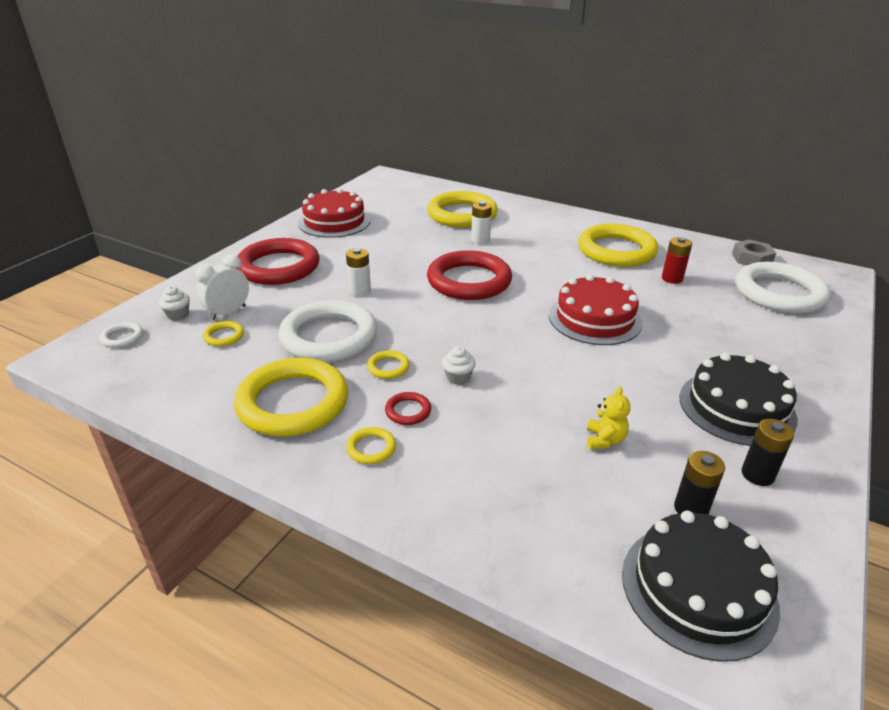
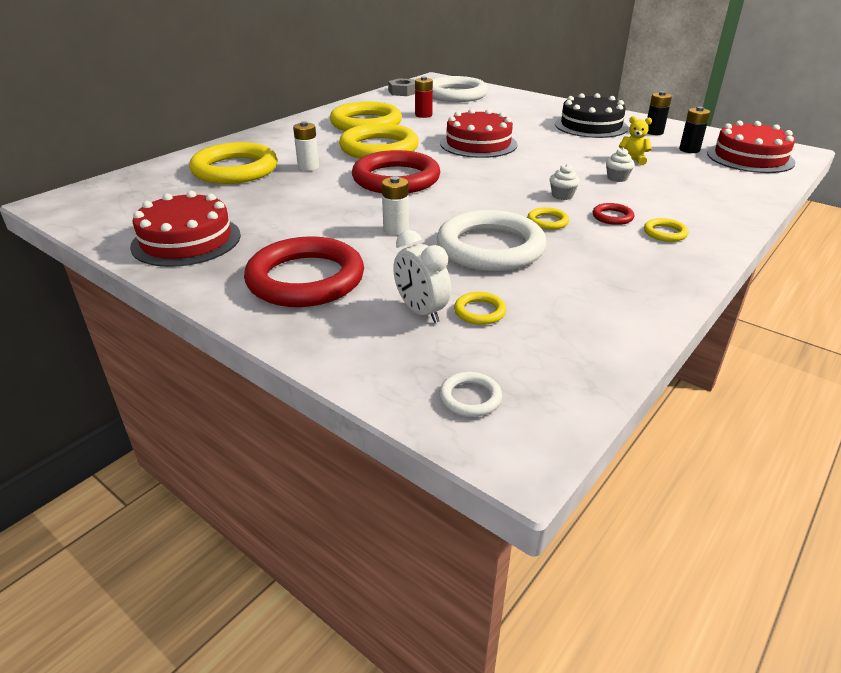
camera: 80 degrees left, 0 degrees up
white cupcake [159,286,190,320] -> white cupcake moved to [606,148,635,182]
yellow ring [234,358,348,436] -> yellow ring moved to [339,123,419,159]
black cake [622,510,780,662] -> red cake [707,120,796,173]

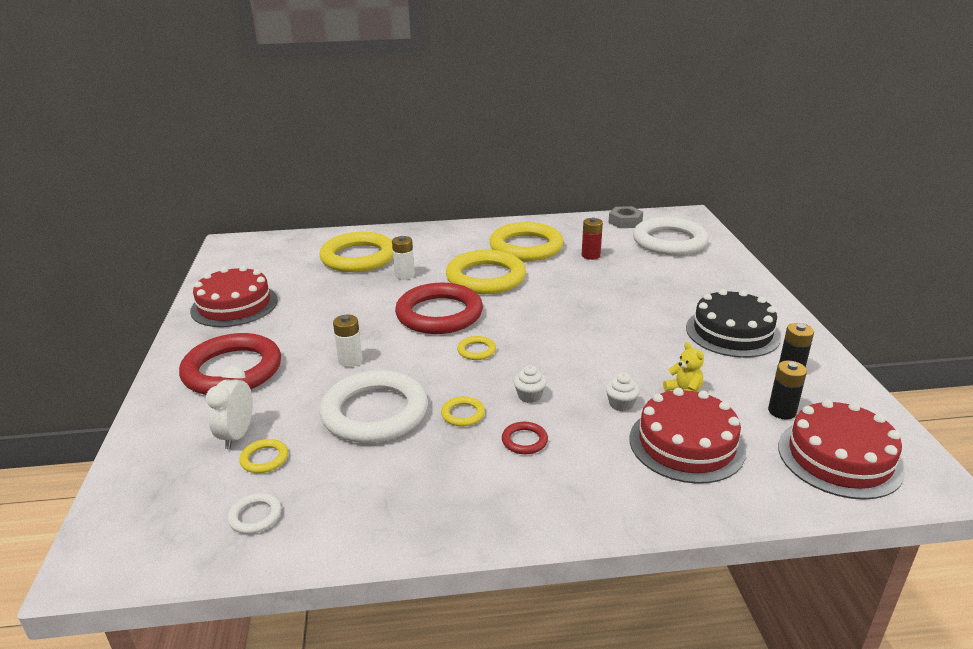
camera: 45 degrees right, 5 degrees down
white ring [439,372,502,417] -> white ring moved to [227,493,281,534]
red cake [440,109,517,158] -> red cake moved to [630,388,746,484]
yellow ring [644,218,689,242] -> yellow ring moved to [457,336,496,360]

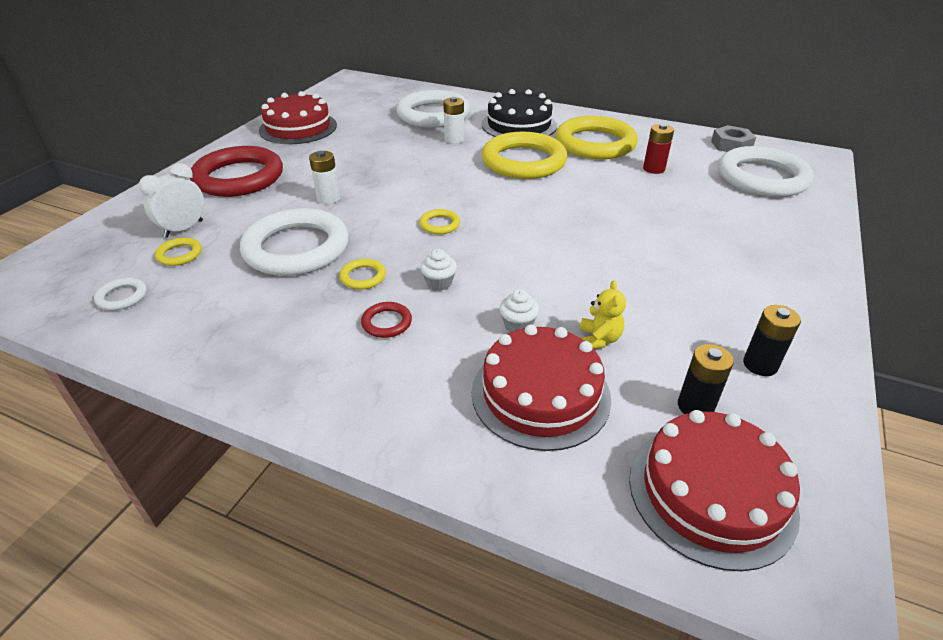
camera: 30 degrees right, 10 degrees up
yellow ring [320,232,393,272] -> white ring [396,90,470,128]
red ring [395,283,483,334] -> none
black cake [686,289,781,358] -> black cake moved to [481,89,557,137]

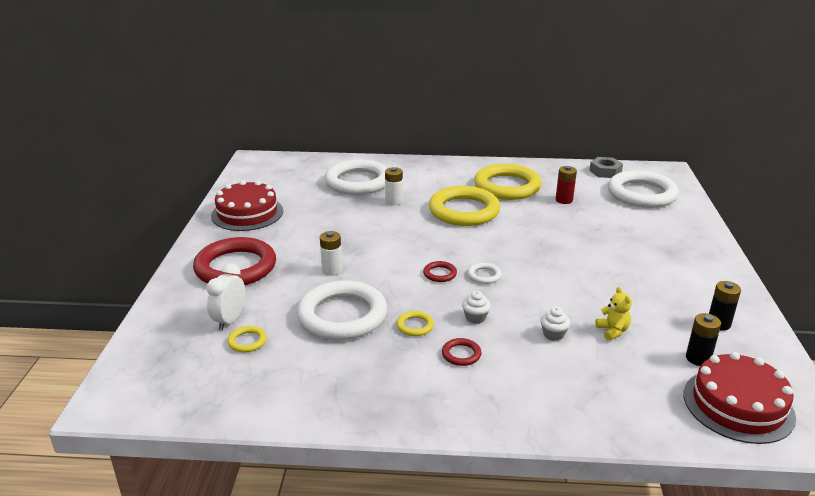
camera: 20 degrees left, 10 degrees down
white ring [94,277,147,310] -> white ring moved to [468,263,502,284]
yellow ring [419,209,460,234] -> red ring [423,261,457,282]
red cake [472,325,611,451] -> none
black cake [481,89,557,137] -> none

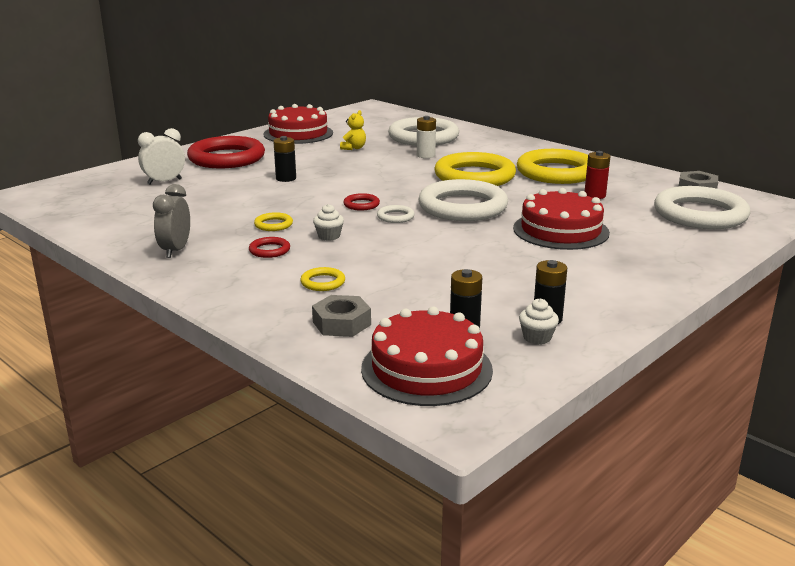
camera: 40 degrees right, 5 degrees down
yellow ring [227,326,267,352] -> yellow ring moved to [300,267,345,291]
white ring [297,280,387,340] -> white ring moved to [418,179,508,221]
white battery [320,231,342,276] -> black battery [273,136,296,182]
white cupcake [540,307,570,341] -> white cupcake moved to [519,298,559,345]
yellow teddy bear [595,287,632,340] -> yellow teddy bear moved to [340,110,366,150]
none -> grey clock [153,184,190,258]
none -> grey nut [312,295,371,337]
none -> red cake [513,188,610,250]

